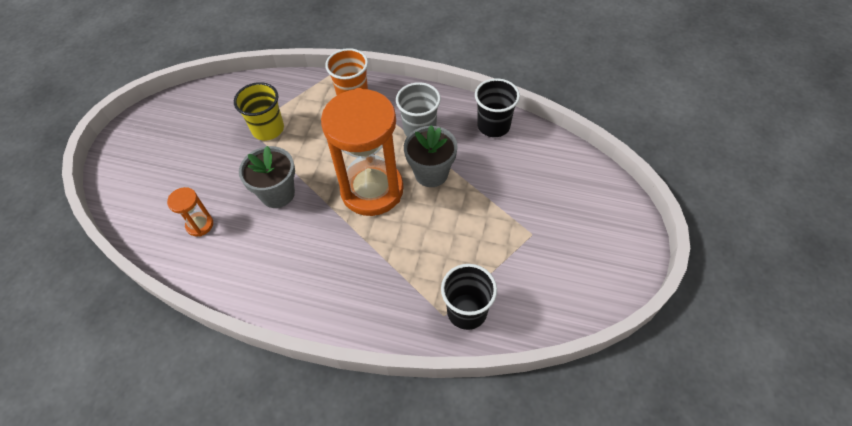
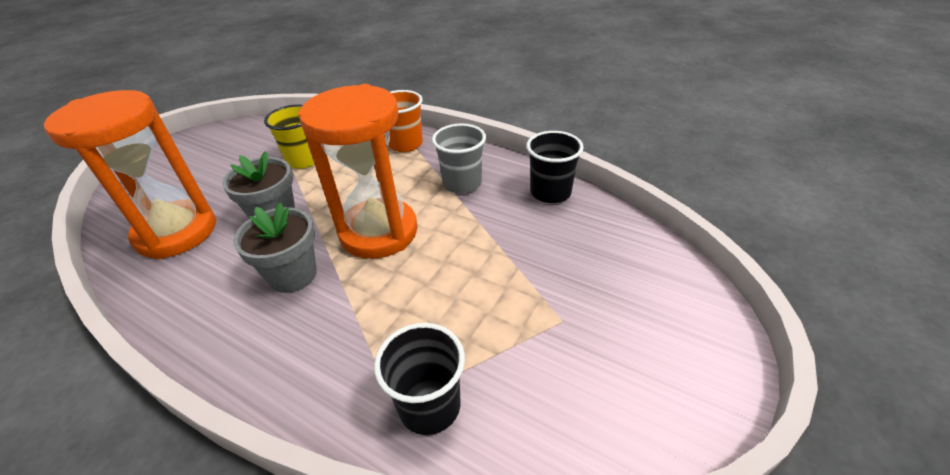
camera: 15 degrees right, 15 degrees down
orange hourglass [167,187,213,237] -> orange hourglass [44,90,217,260], size x2.39
grey flower pot [404,125,458,187] -> grey flower pot moved to [233,202,317,293]

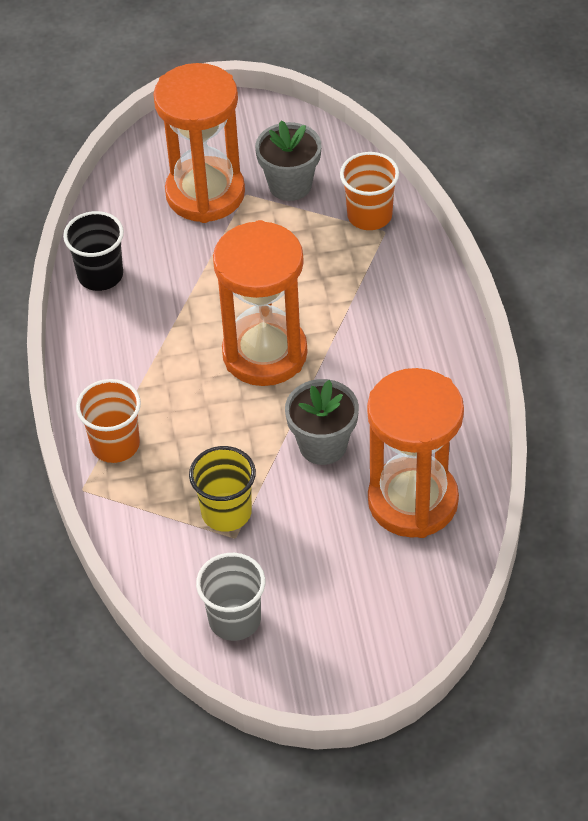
camera: 130 degrees left, 10 degrees up
grey flower pot [233,202,317,293] -> grey flower pot moved to [255,120,322,201]
black cup [374,323,465,435] -> orange cup [340,152,399,230]
grey cup [432,123,486,194] -> grey cup moved to [196,553,265,641]
none -> orange hourglass [153,63,245,223]

